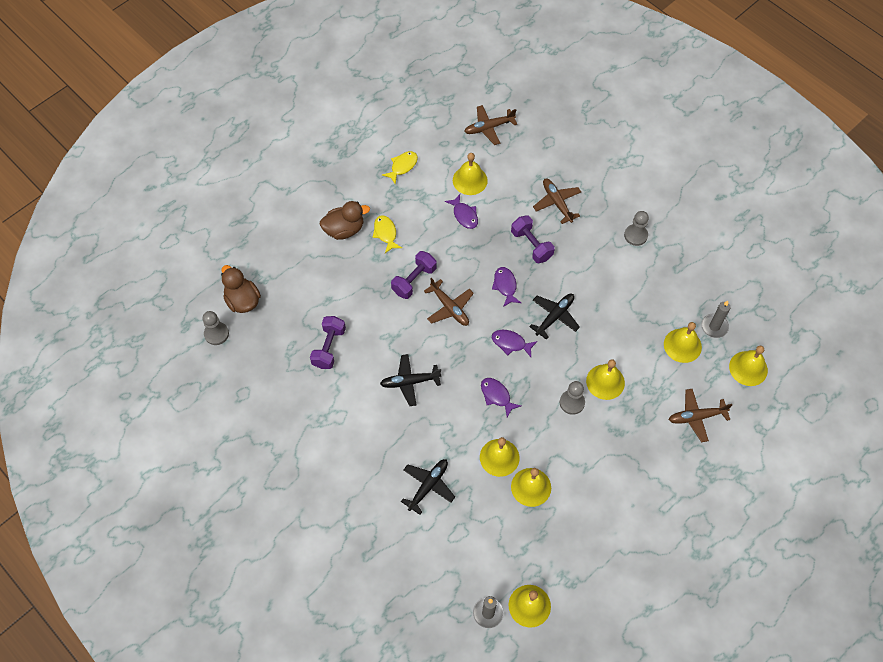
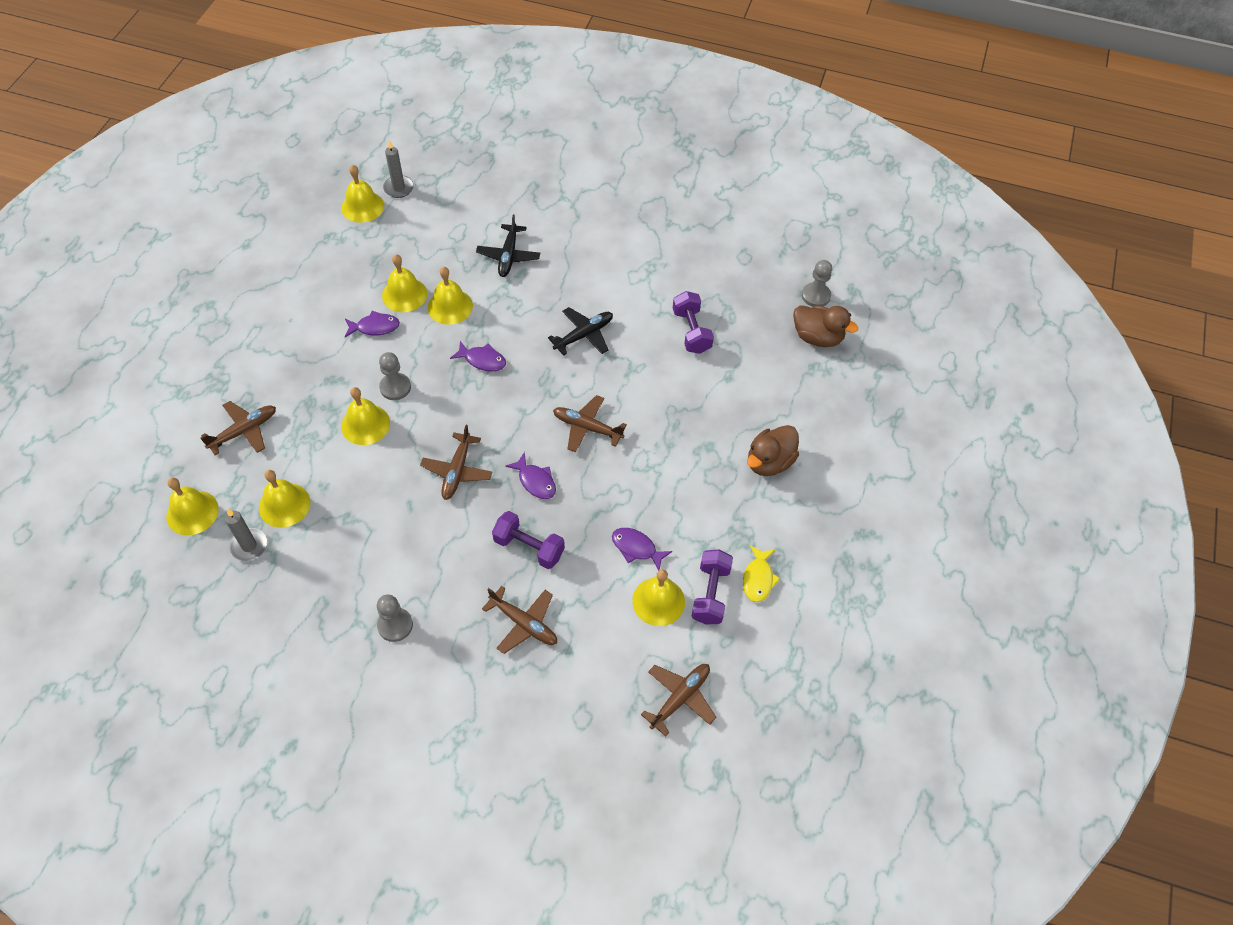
camera: 150 degrees right, 5 degrees down
yellow fish [373,215,402,253] -> none
purple dumbbell [391,251,437,299] -> purple dumbbell moved to [691,549,733,625]
purple fish [492,330,537,357] -> purple fish moved to [345,311,400,337]
black plane [529,294,580,340] -> brown plane [420,425,492,500]

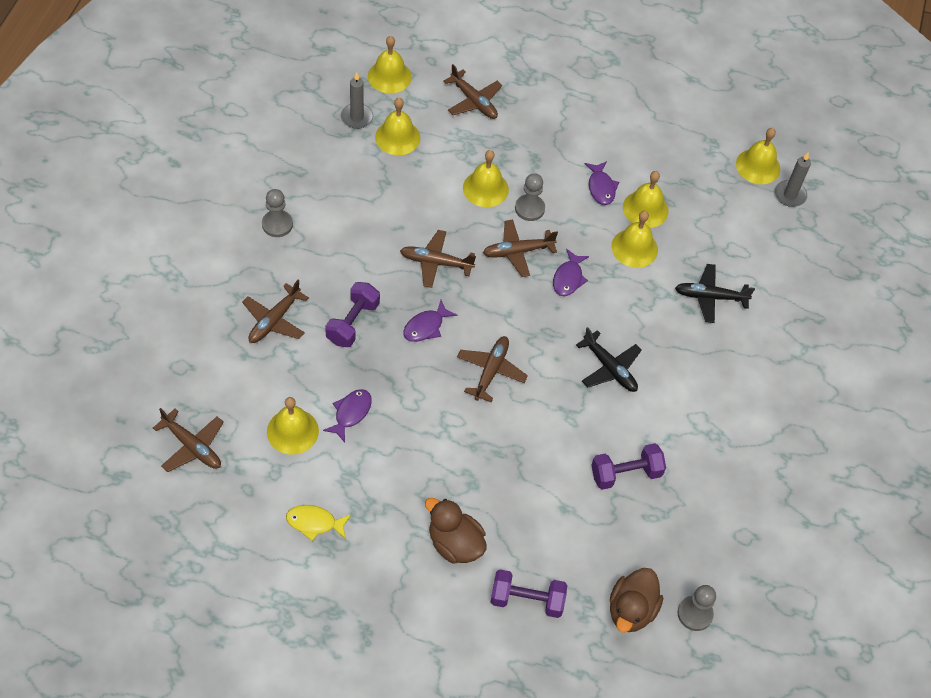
camera: 85 degrees right, 0 degrees up
purple dumbbell [691,549,733,625] -> purple dumbbell moved to [491,569,567,618]
none -> brown plane [483,220,558,277]

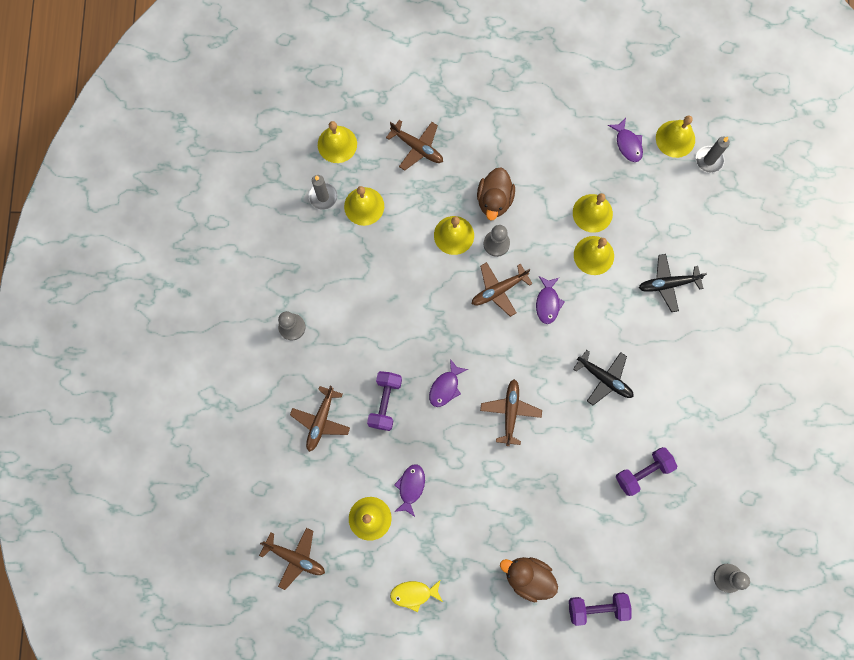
camera: 10 degrees left, 20 degrees up
brown plane [400,230,476,288] -> none
purple fish [584,161,619,205] -> purple fish moved to [608,118,643,162]
brown duck [610,568,663,633] -> brown duck moved to [477,167,515,221]

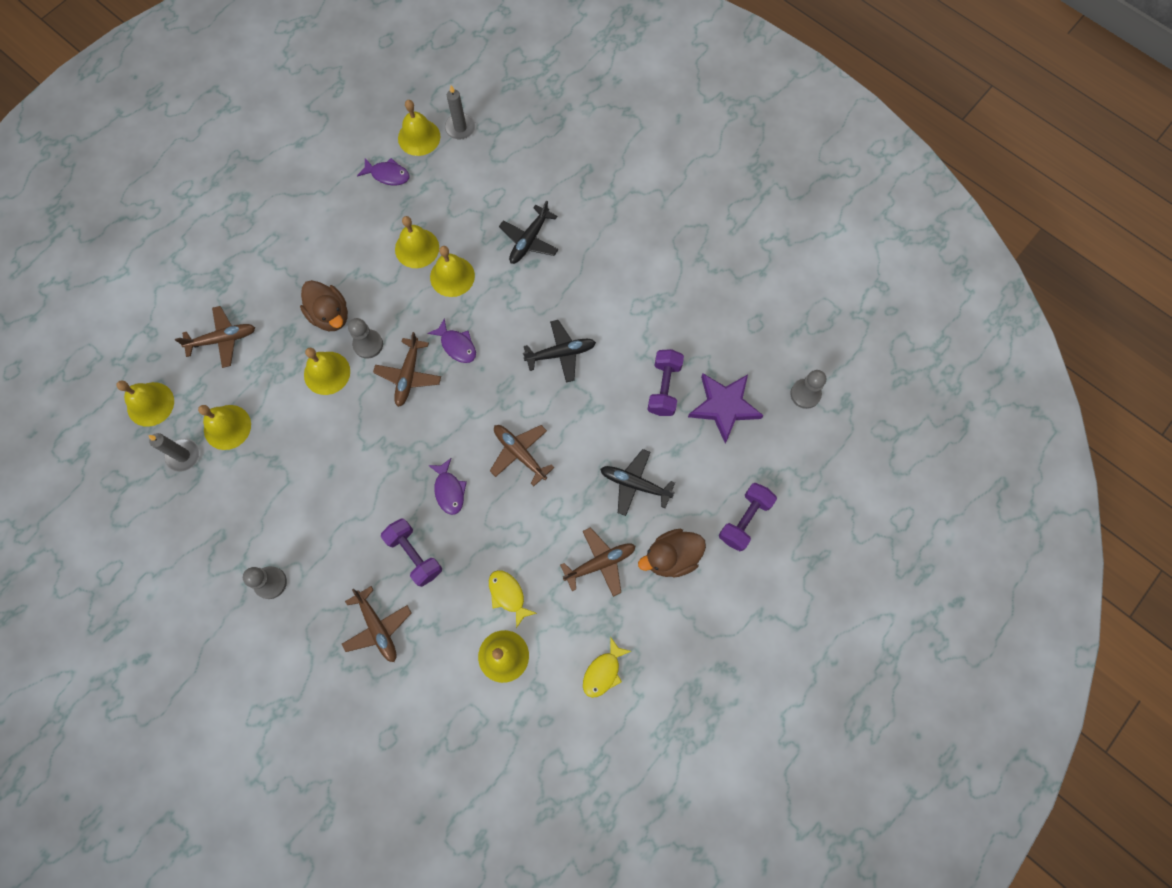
camera: 50 degrees left, 5 degrees down
brown plane [259,528,325,590] -> brown plane moved to [560,527,635,597]
purple fish [394,465,425,517] -> yellow fish [489,570,537,628]
none -> black plane [600,449,675,516]
none -> purple star [688,374,764,443]

